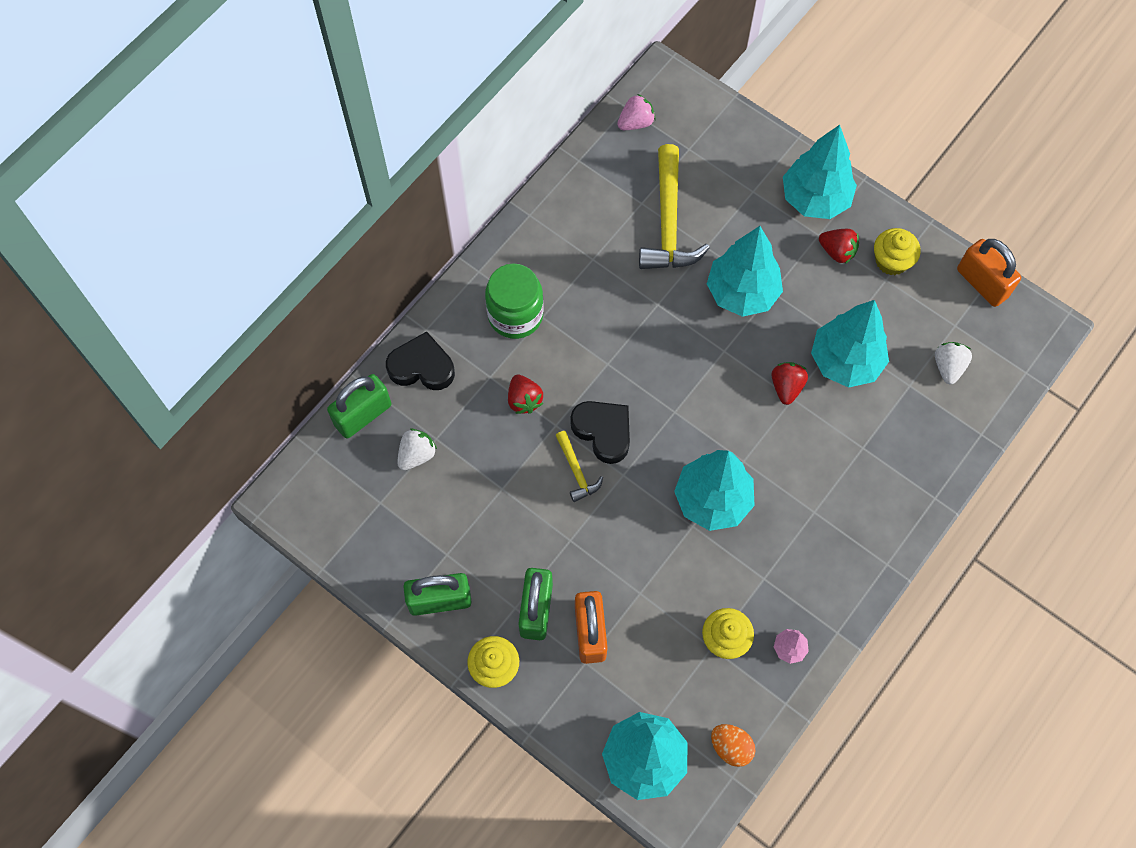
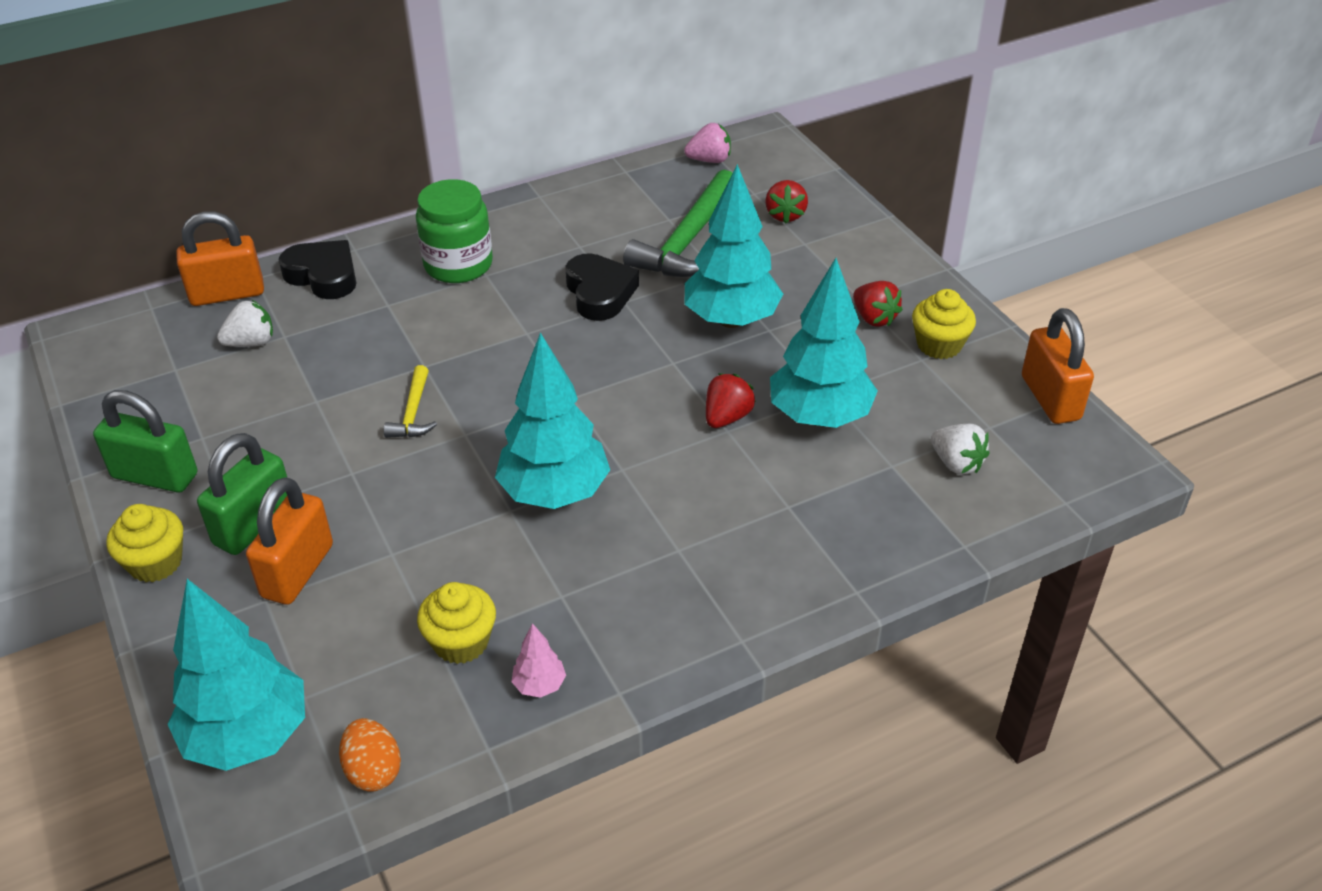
camera: 25 degrees right, 25 degrees down
green padlock [327,374,391,438] -> orange padlock [176,211,264,306]
red strawberry [508,375,543,414] -> red strawberry moved to [765,180,808,223]
black heart [570,401,630,464] -> black heart moved to [565,253,639,321]
yellow hammer [639,144,710,269] -> green hammer [623,170,732,277]
turquoise tree [783,125,857,219] -> none
white strawberry [935,342,972,384] -> white strawberry turned 105 degrees clockwise [931,424,990,475]

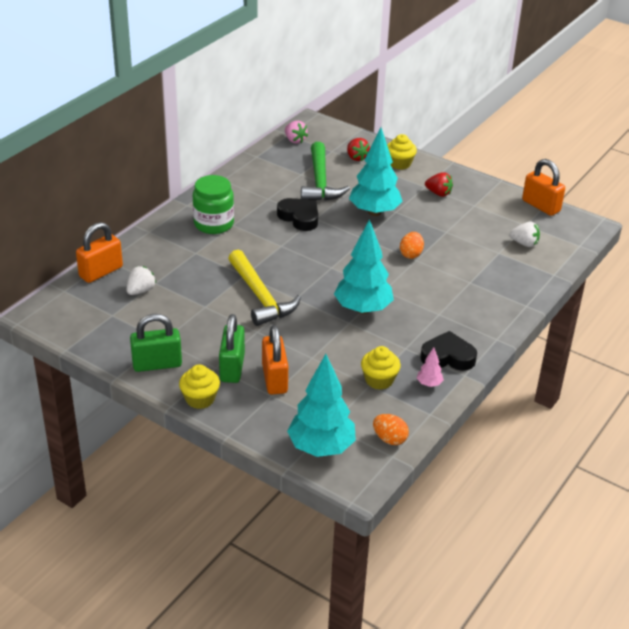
camera: 30 degrees left, 5 degrees down
black heart [278,240,356,299] -> black heart moved to [420,331,477,371]
yellow hammer [384,365,437,438] -> yellow hammer [228,250,301,326], size x2.01
pink strawberry [684,123,731,163] -> pink strawberry turned 90 degrees clockwise [285,121,308,144]
red strawberry [706,373,756,428] -> orange egg [400,232,424,259]
turquoise tree [770,258,878,428] -> none
yellow cupcake [912,289,976,359] -> yellow cupcake moved to [387,134,417,170]

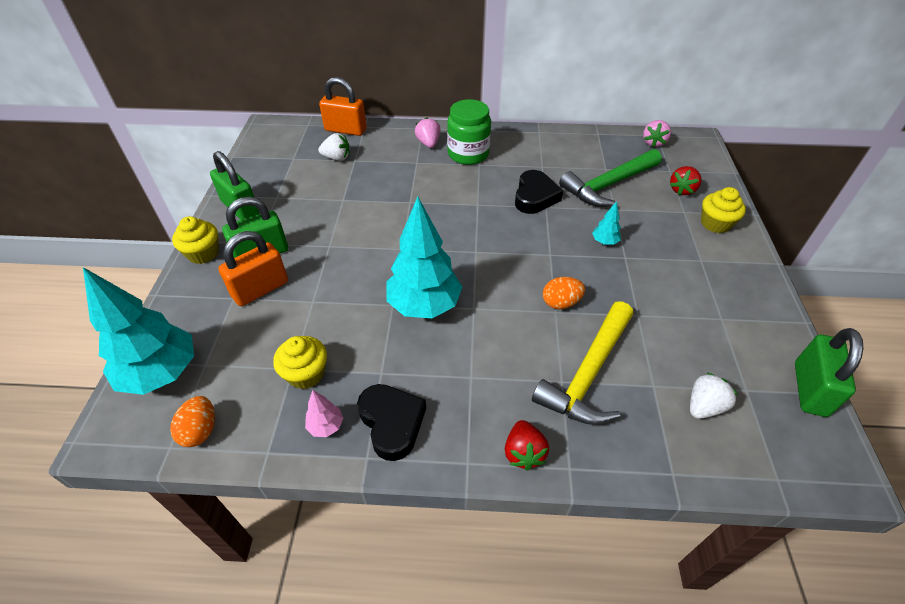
camera: 60 degrees right, 10 degrees up
yellow hammer [228,250,301,326] -> yellow hammer moved to [532,301,633,425]
turquoise tree [349,128,403,216] -> turquoise tree [592,201,621,245], size x0.42
red strawberry [425,172,453,197] -> red strawberry moved to [505,420,549,471]
white strawberry [510,221,540,247] -> white strawberry turned 120 degrees counterclockwise [690,373,738,419]
orange padlock [522,159,565,216] -> green padlock [795,328,863,417]
none -> pink strawberry [415,117,440,148]

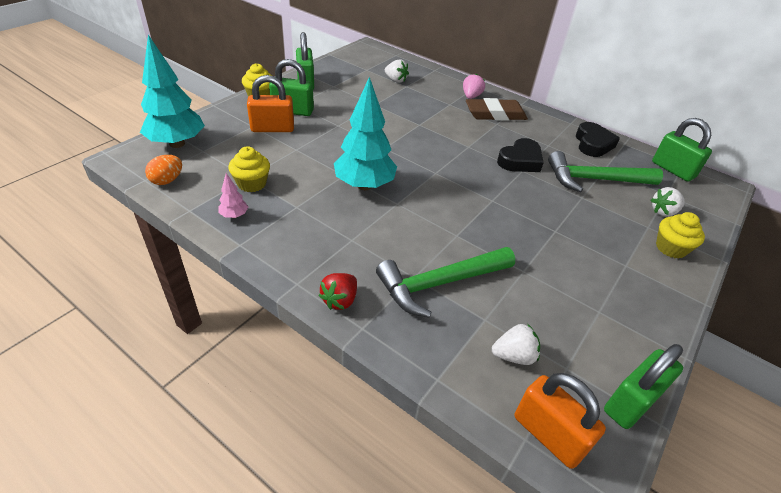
camera: 30 degrees right, 5 degrees down
orange padlock [319,77,367,136] -> orange padlock moved to [514,373,606,469]
black heart [357,384,426,461] -> black heart moved to [576,122,620,157]
green jar [447,99,491,165] -> brown eraser [466,98,528,121]
yellow hammer [532,301,633,425] -> green hammer [376,247,515,318]
orange egg [543,277,585,309] -> none
turquoise tree [592,201,621,245] -> none
pink strawberry [643,120,671,147] -> green padlock [652,118,712,181]
red strawberry [670,166,701,195] -> white strawberry [651,187,685,217]

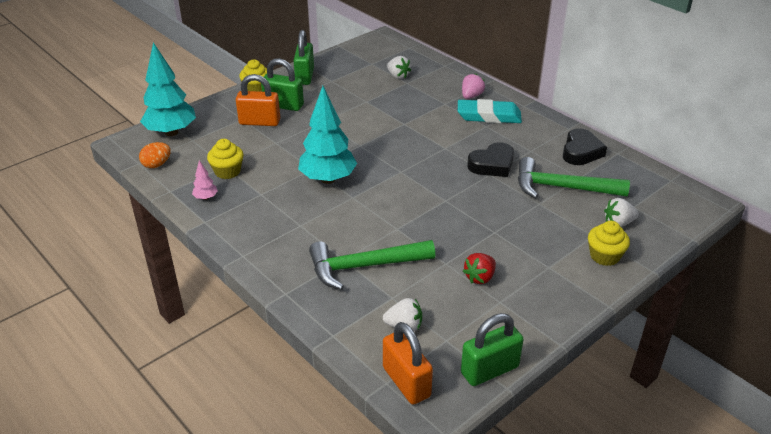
camera: 15 degrees right, 5 degrees down
red strawberry [319,273,357,310] -> red strawberry moved to [463,253,496,284]
brown eraser [466,98,528,121] -> turquoise eraser [458,99,522,123]
green padlock [652,118,712,181] -> none

